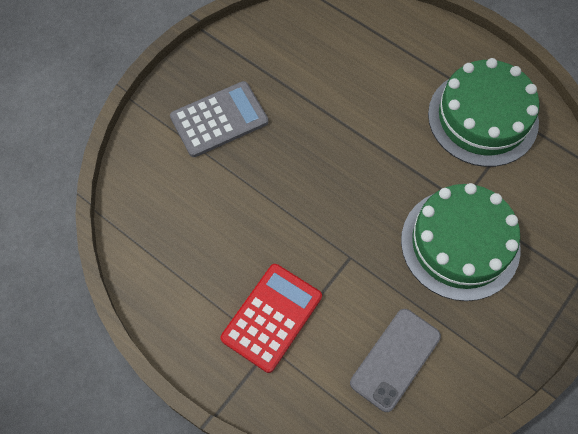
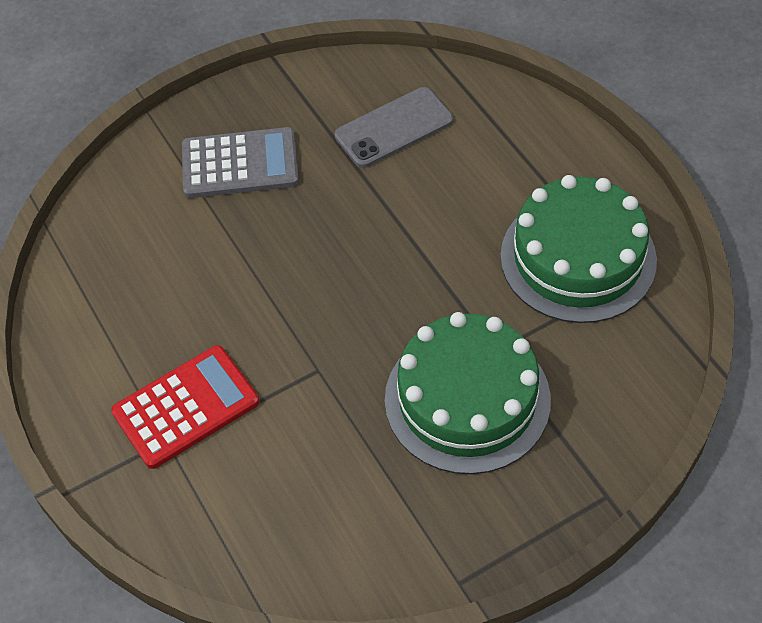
camera: 25 degrees right, 10 degrees down
grey phone [350,309,441,412] -> grey phone moved to [335,87,453,168]

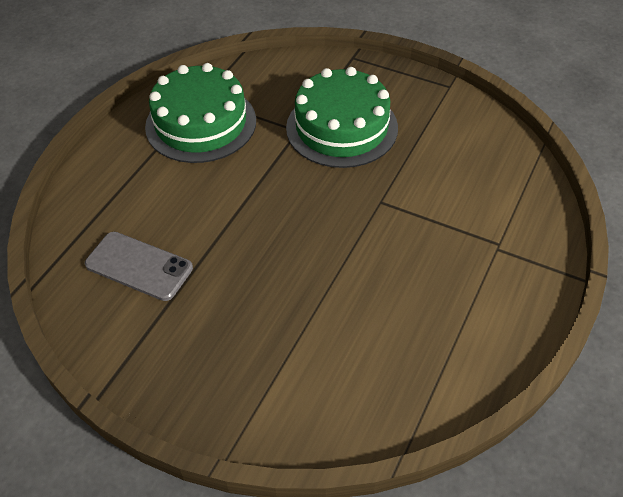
camera: 125 degrees left, 5 degrees down
red calculator [111,345,260,469] -> none
grey calculator [182,127,299,198] -> none

